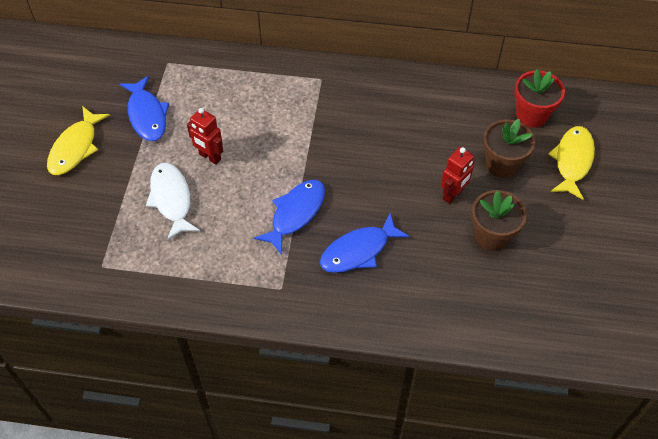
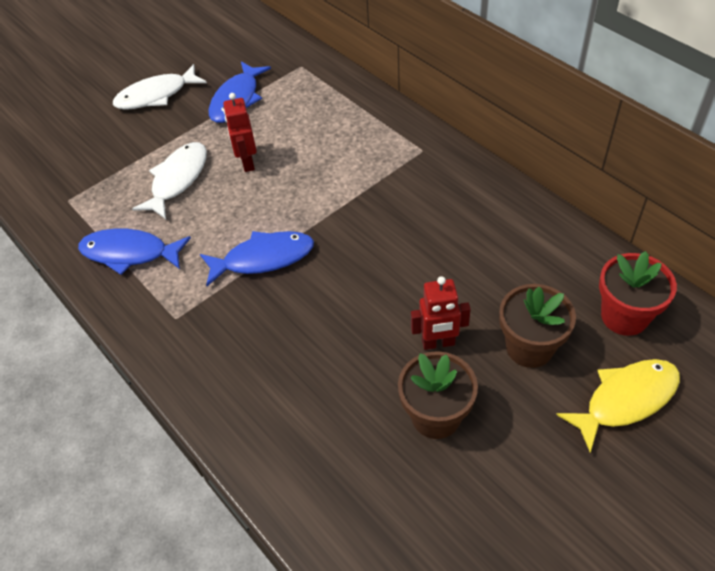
camera: 45 degrees right, 5 degrees down
yellow fish [47,106,110,175] -> white fish [113,64,207,110]
blue fish [320,213,410,273] -> blue fish moved to [78,229,191,275]

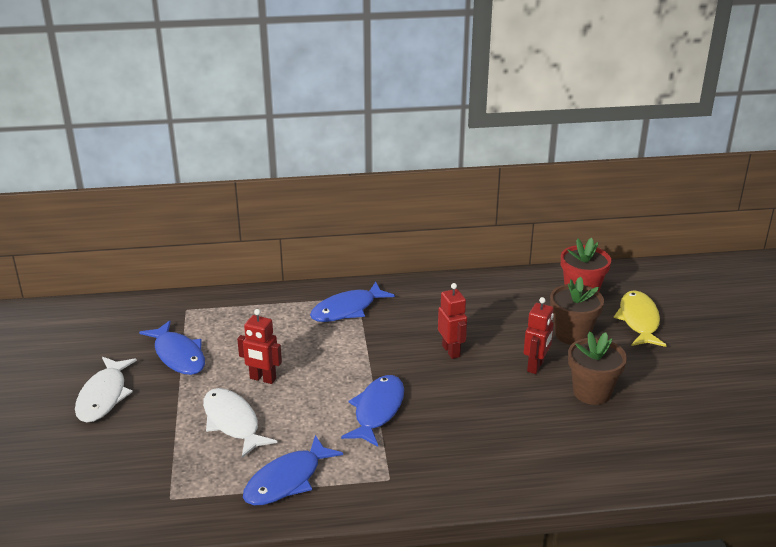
camera: 60 degrees left, 20 degrees down
none -> blue fish [310,281,395,322]
none -> red robot [438,283,467,359]

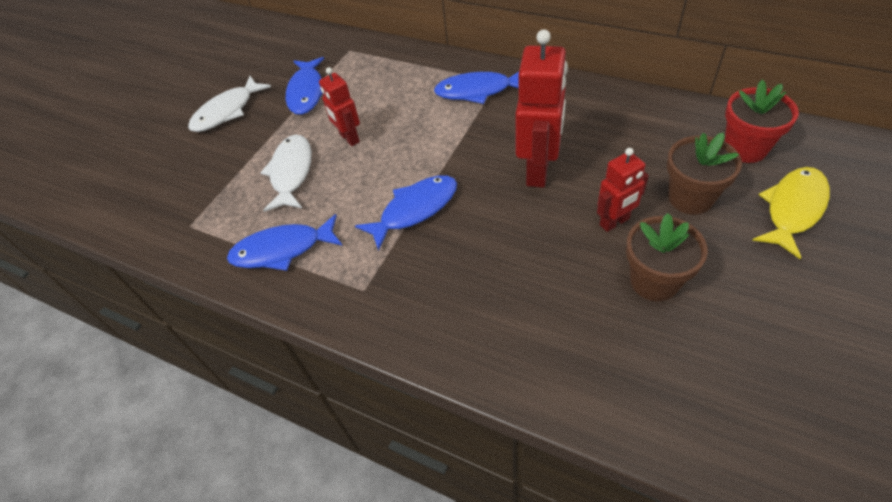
camera: 40 degrees right, 20 degrees up
red robot [438,283,467,359] -> red robot [516,29,568,188], size x1.71

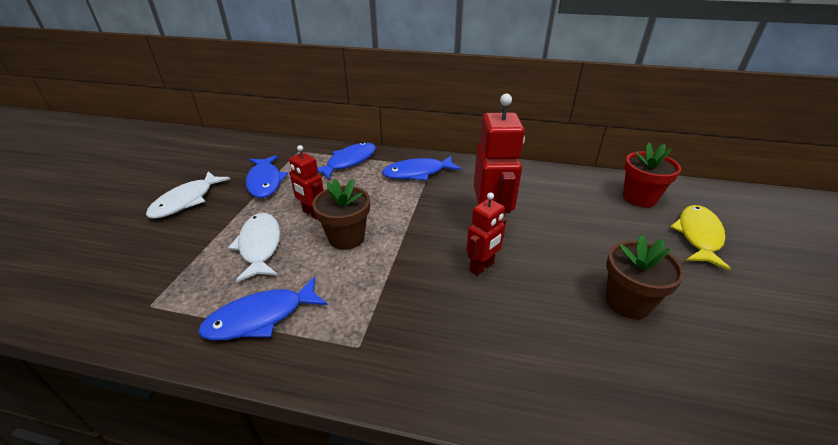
camera: 20 degrees left, 15 degrees down
blue fish [355,175,457,251] -> blue fish moved to [317,142,376,180]
red robot [597,148,649,232] -> red robot moved to [466,192,506,276]
brown flower pot [667,132,742,215] -> brown flower pot moved to [312,179,370,250]

